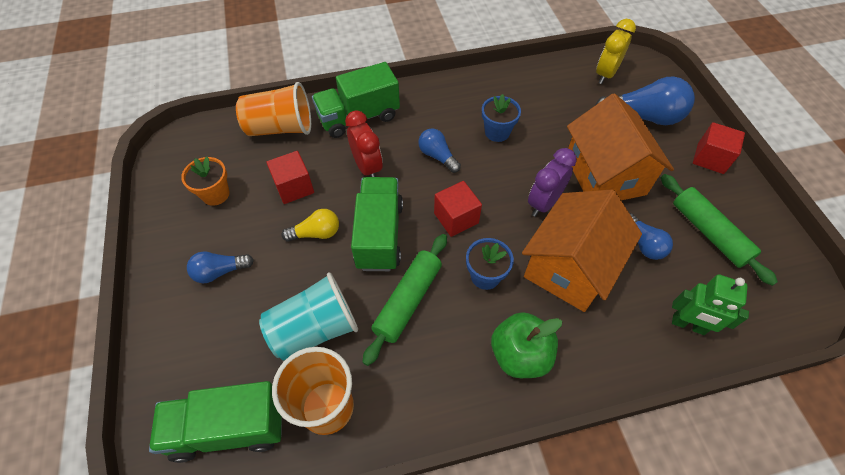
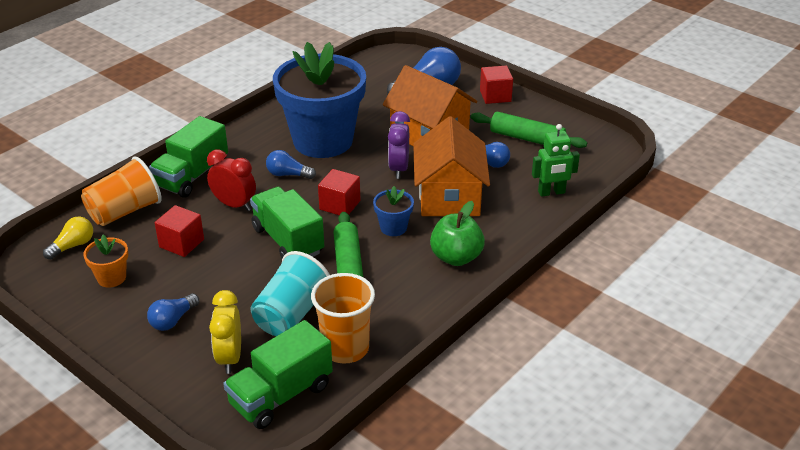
camera: 35 degrees left, 20 degrees down
yellow light bulb [281,209,339,242] -> yellow light bulb moved to [43,217,93,260]
blue flower pot [482,94,521,142] -> blue flower pot [273,42,366,158], size x2.49
yellow clock [596,19,636,84] -> yellow clock moved to [209,290,241,374]

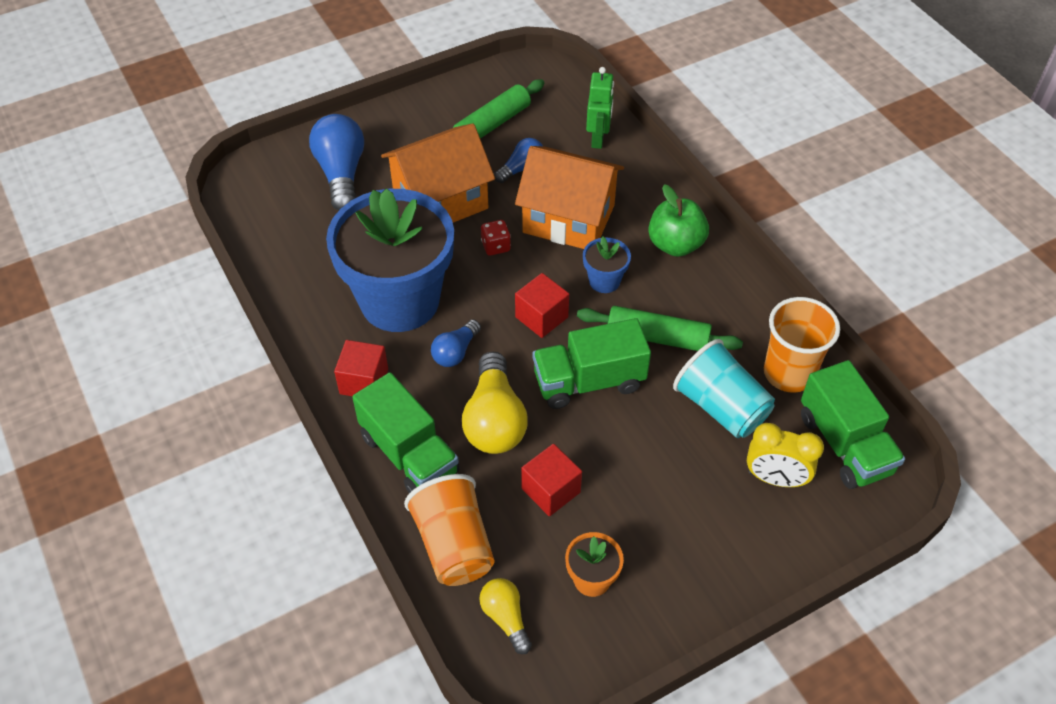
camera: 70 degrees left, 15 degrees up
blue light bulb [147,293,199,331] -> none
red clock [207,149,256,211] -> yellow light bulb [462,351,528,454]
purple clock [388,111,410,179] -> red dice [481,220,511,256]
red cube [480,66,513,104] -> red cube moved to [334,340,388,396]

